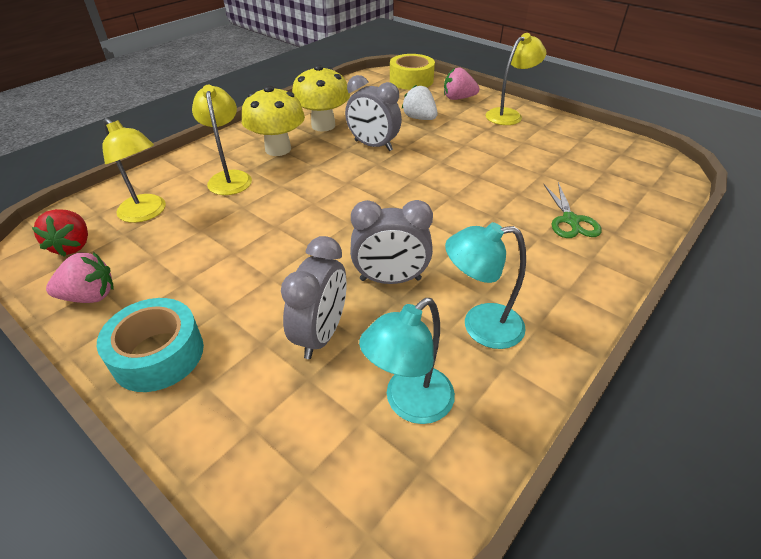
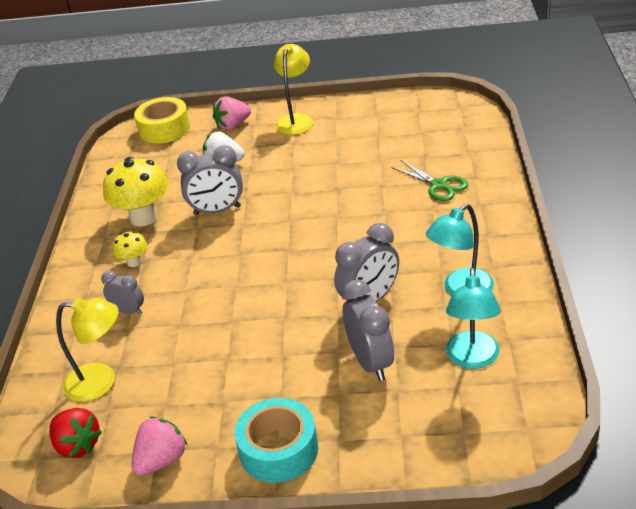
camera: 35 degrees left, 5 degrees down
yellow lamp [192,85,252,195] -> grey clock [101,271,144,315]
yellow mushroom [242,85,305,156] -> yellow mushroom [113,231,147,267], size x0.50

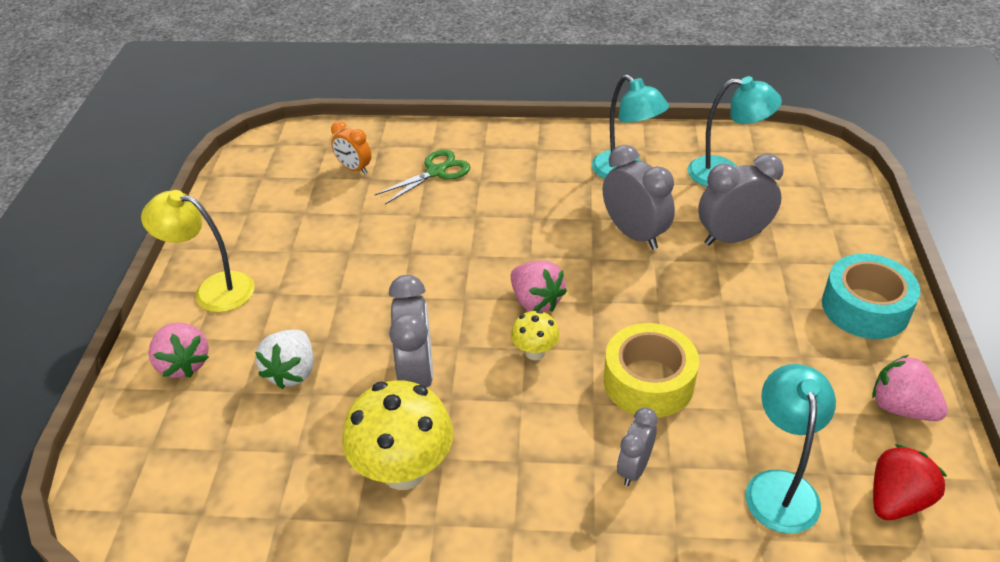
camera: 90 degrees left, 5 degrees up
yellow lamp [56,298,119,402] -> turquoise lamp [745,364,836,534]
yellow mushroom [113,231,147,267] -> yellow mushroom moved to [511,310,560,360]
yellow tape [134,97,190,143] -> yellow tape moved to [604,323,699,418]
none -> orange clock [331,121,372,174]
none -> pink strawberry [511,260,567,312]

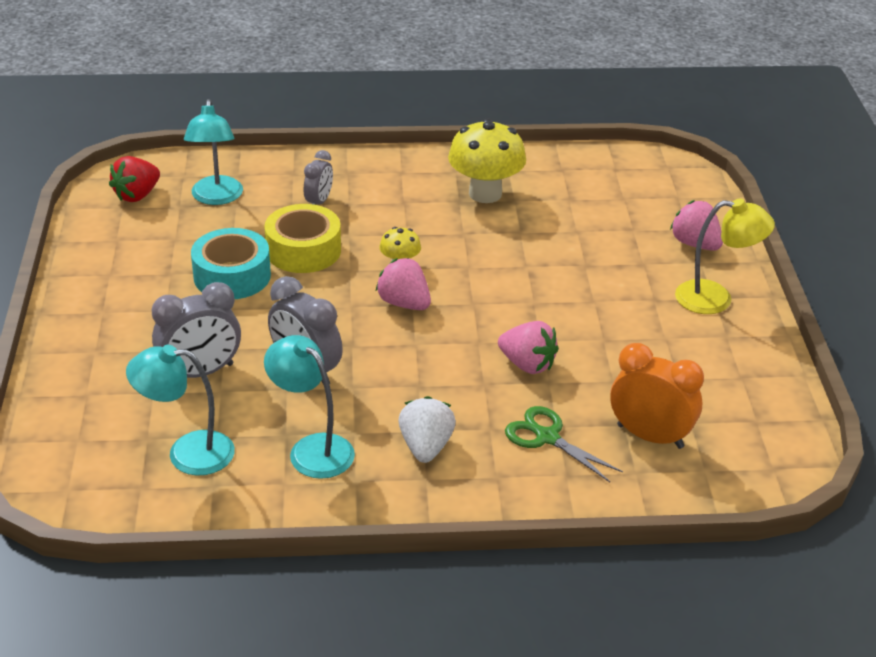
camera: 170 degrees right, 5 degrees down
white strawberry [255,330,313,389] -> white strawberry moved to [398,396,456,463]
orange clock [331,121,372,174] -> orange clock [610,343,704,449], size x1.67
green scissors [375,149,470,204] -> green scissors turned 90 degrees clockwise [505,406,623,482]
grey clock [389,275,433,387] -> none
turquoise tape [822,254,920,339] -> turquoise tape moved to [191,228,271,299]
pink strawberry [873,355,948,421] -> pink strawberry moved to [498,321,559,374]

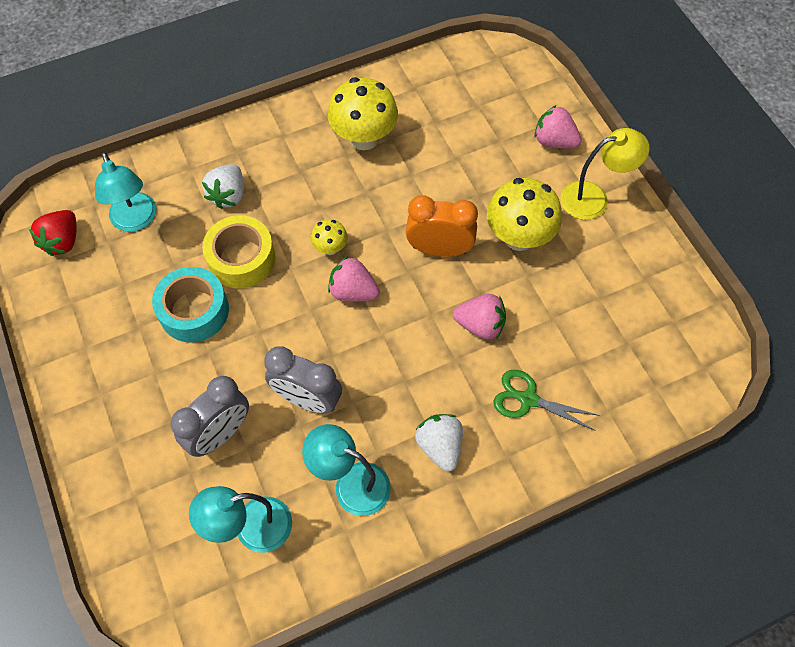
camera: 20 degrees left, 25 degrees up
grey clock [304,150,333,205] -> white strawberry [202,164,244,209]
orange clock [610,343,704,449] -> orange clock moved to [406,195,478,257]
none -> yellow mushroom [487,178,562,251]

